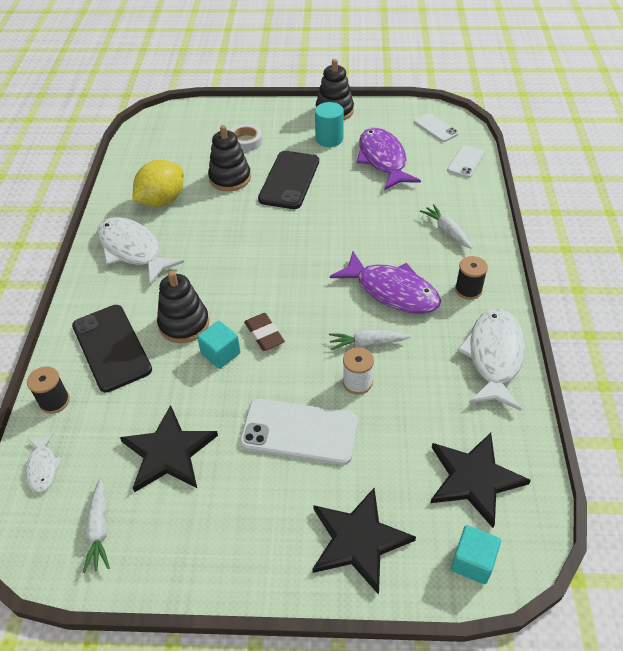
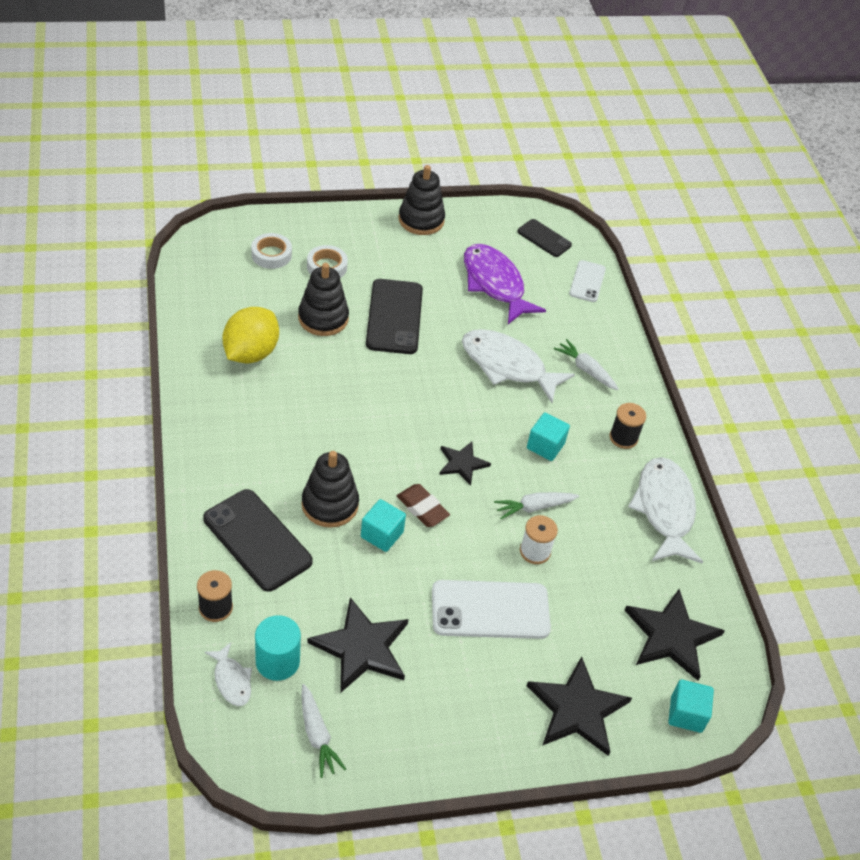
camera: 20 degrees left, 0 degrees up
white fish [97,217,184,285] -> white fish moved to [462,329,575,403]
turquoise cylinder [315,102,344,147] -> turquoise cylinder moved to [255,615,301,681]
purple fish [330,251,441,314] -> turquoise cube [527,412,570,461]
white phone [414,113,459,142] -> black phone [517,219,572,257]
none -> white tape [251,233,292,269]
none -> black star [439,442,491,486]

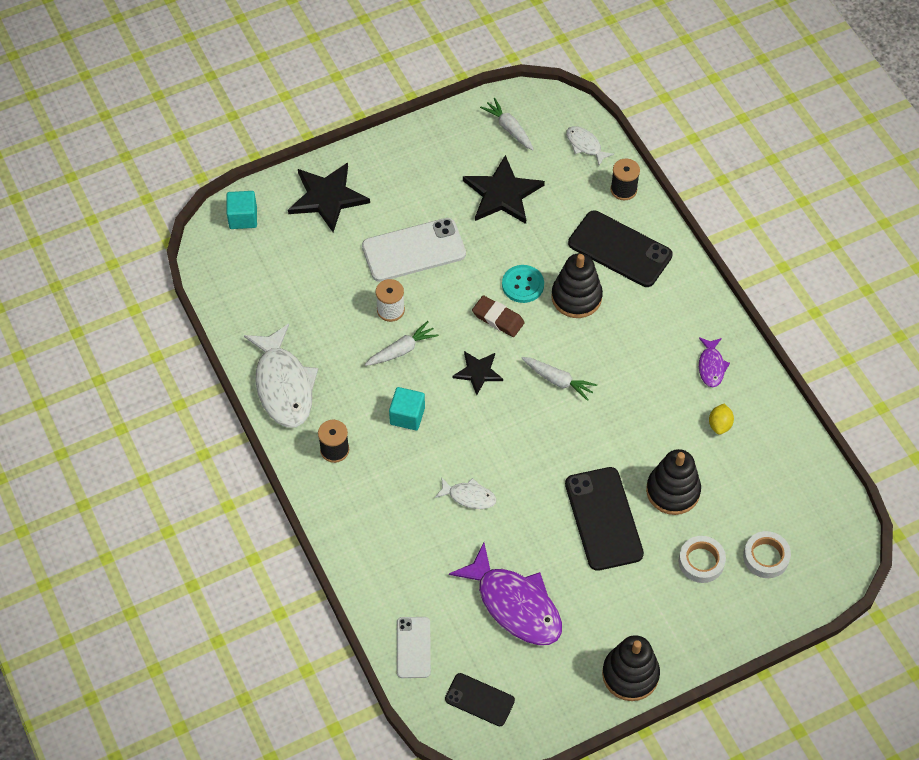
camera: 170 degrees right, 10 degrees up
yellow lemon [223,307,279,363] -> yellow lemon [709,404,734,435], size x0.46
turquoise cylinder [255,615,301,681] -> none
turquoise cube [361,499,406,552] -> turquoise button [502,265,544,303]
white fish [462,329,575,403] -> white fish [435,477,496,509], size x0.49
white carrot [554,339,619,390] -> white carrot moved to [521,357,597,401]
black star [624,589,725,681] -> none
none -> purple fish [699,337,730,387]

